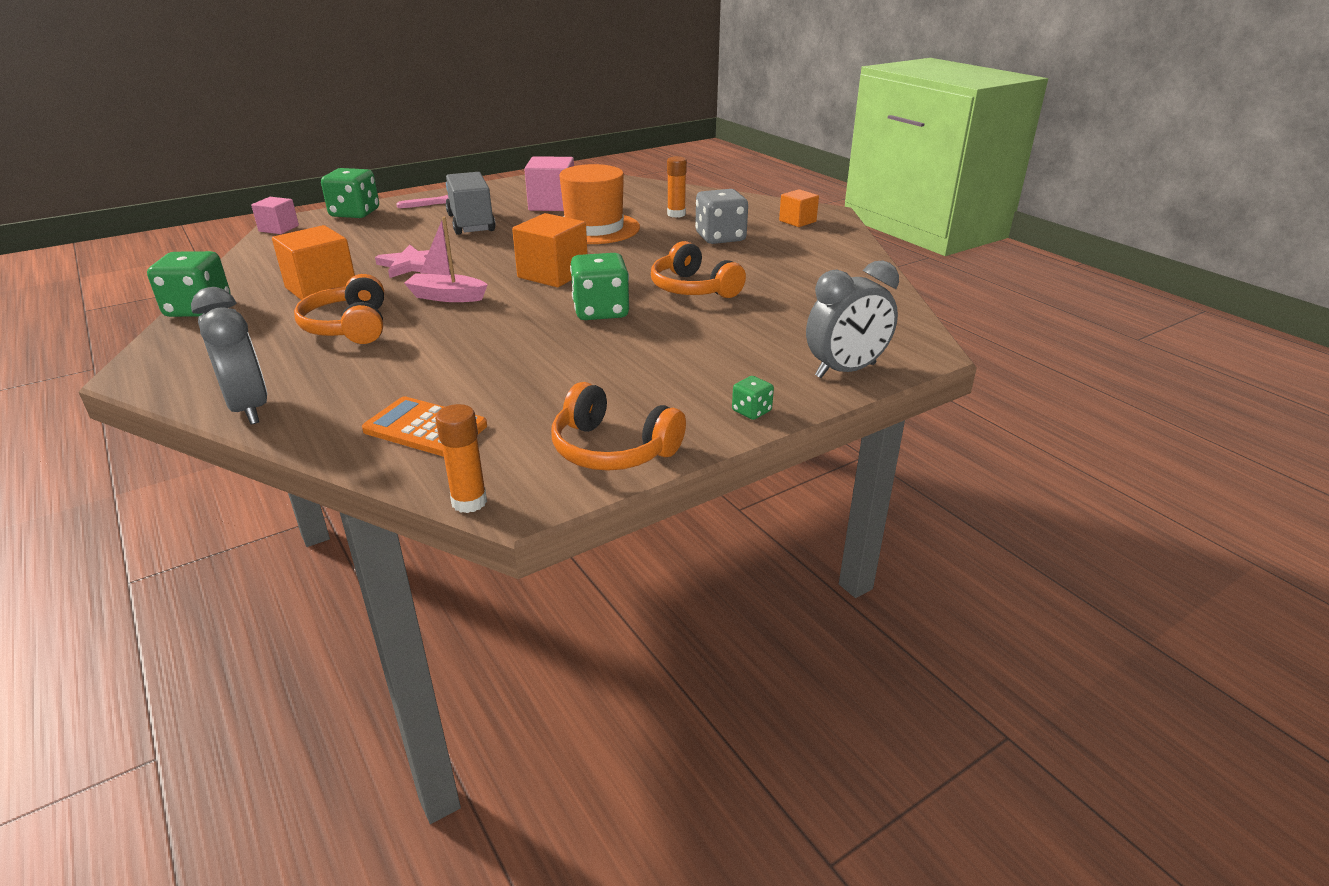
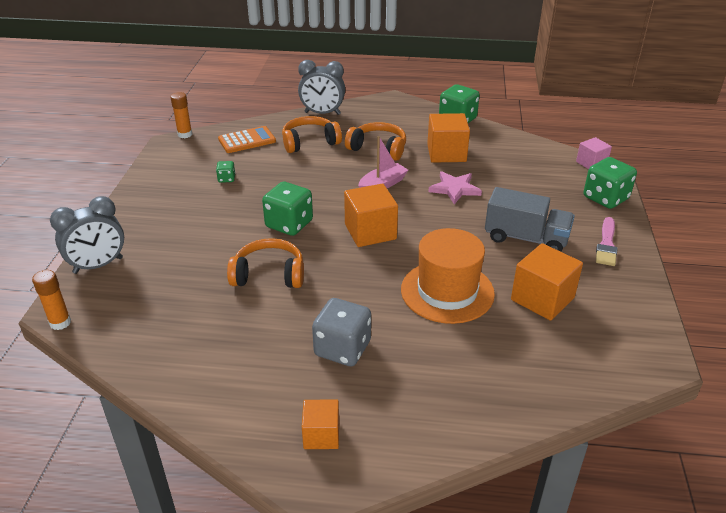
camera: 130 degrees right, 5 degrees up
pink cube [524,156,574,211] -> orange cube [511,243,583,321]
orange headphones [551,382,686,471] -> orange headphones moved to [282,116,342,153]
orange glue stick [667,156,687,218] -> orange glue stick moved to [32,270,71,330]
green dice [732,376,774,420] -> green dice moved to [216,161,235,183]
grey clock [806,260,899,378] -> grey clock turned 135 degrees counterclockwise [50,196,124,274]

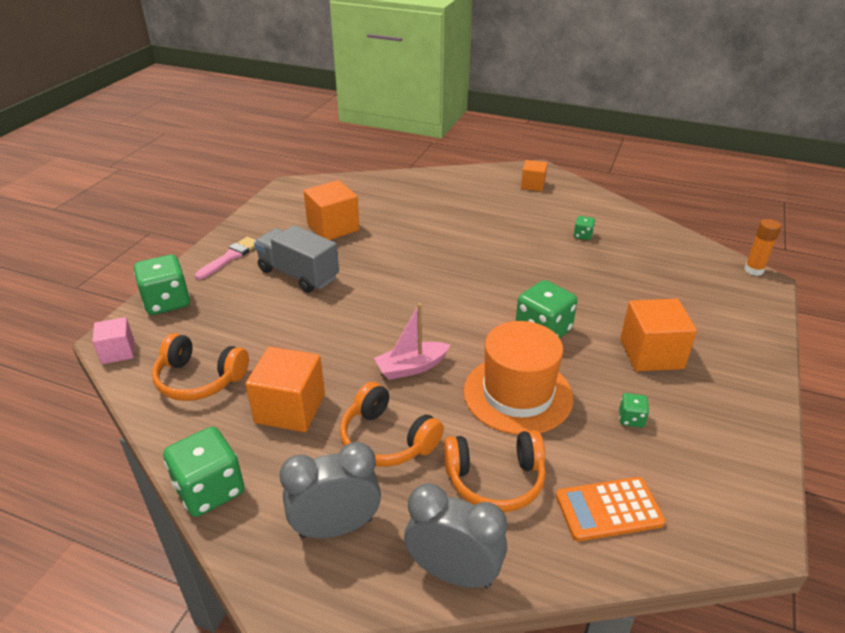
camera: 165 degrees left, 0 degrees up
grey clock [50,196,124,274] -> grey clock moved to [280,442,381,538]
orange glue stick [171,92,192,138] -> none
orange headphones [227,238,304,288] -> orange headphones moved to [152,333,249,401]
grey dice [312,298,371,367] -> none
orange cube [344,184,398,247] -> orange cube moved to [620,299,697,371]
orange hat [401,228,495,324] -> orange hat moved to [464,321,574,435]
pink star [428,171,482,204] -> none
none -> green dice [574,216,595,240]

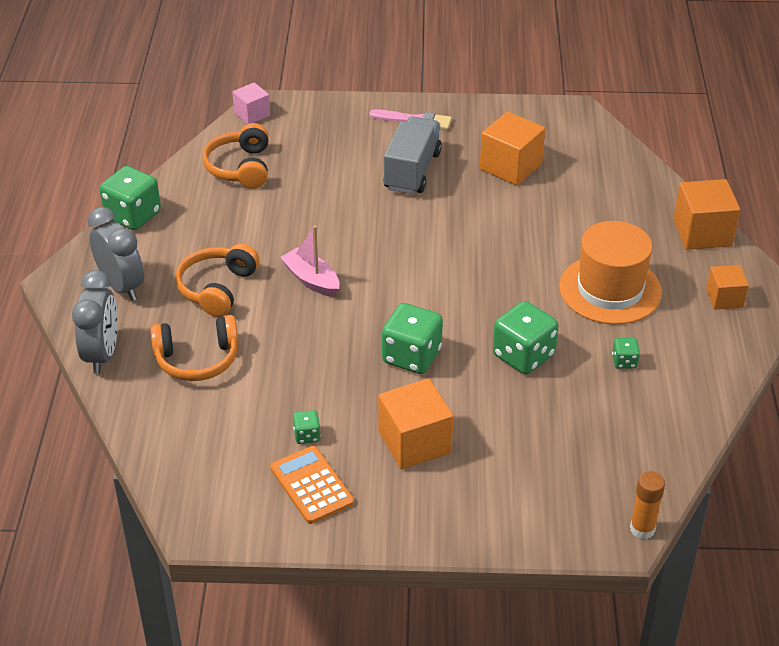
camera: 70 degrees right, 5 degrees up
green dice [134,255,190,315] -> green dice moved to [493,301,558,374]
orange cube [246,347,325,432] -> orange cube moved to [673,179,740,250]
orange headphones [444,430,546,512] -> orange headphones turned 75 degrees counterclockwise [150,315,239,381]
orange hat [464,321,574,435] -> orange hat moved to [559,221,662,324]
orange calculator [556,477,666,541] -> orange calculator moved to [270,446,354,524]

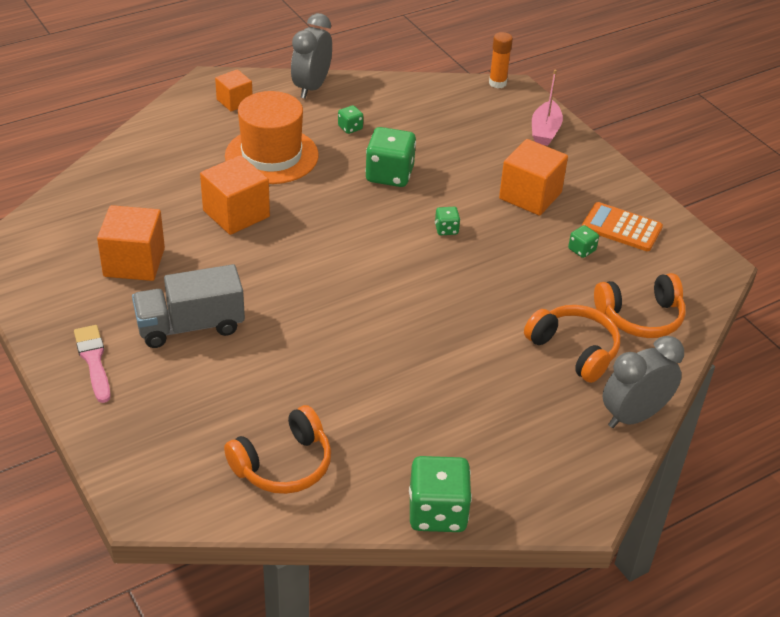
camera: 125 degrees left, 0 degrees up
grey clock [88,207,144,301] -> grey clock moved to [291,13,332,99]
orange headphones [175,244,260,317] -> orange headphones moved to [594,273,686,338]
pink cube [232,82,270,124] -> none
orange calculator [270,446,354,524] -> orange calculator turned 90 degrees clockwise [582,202,663,251]
pink boat [280,226,339,297] -> pink boat moved to [532,70,563,146]
green dice [382,303,443,374] -> green dice [435,207,460,235], size x0.48
orange cube [673,179,740,250] -> orange cube moved to [200,155,270,235]

